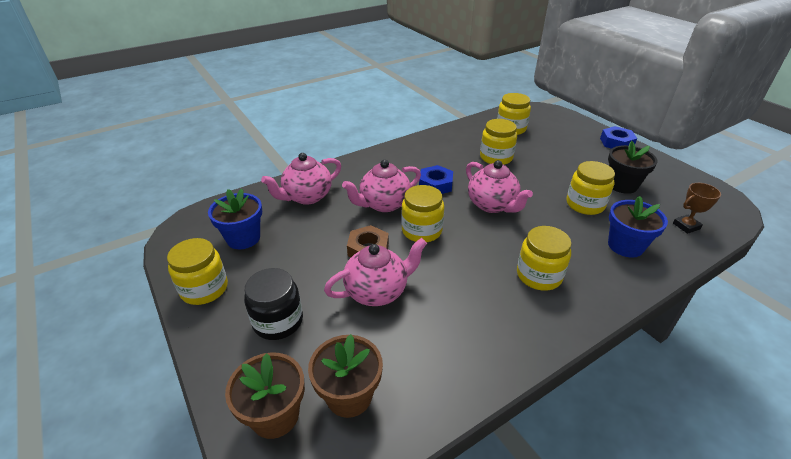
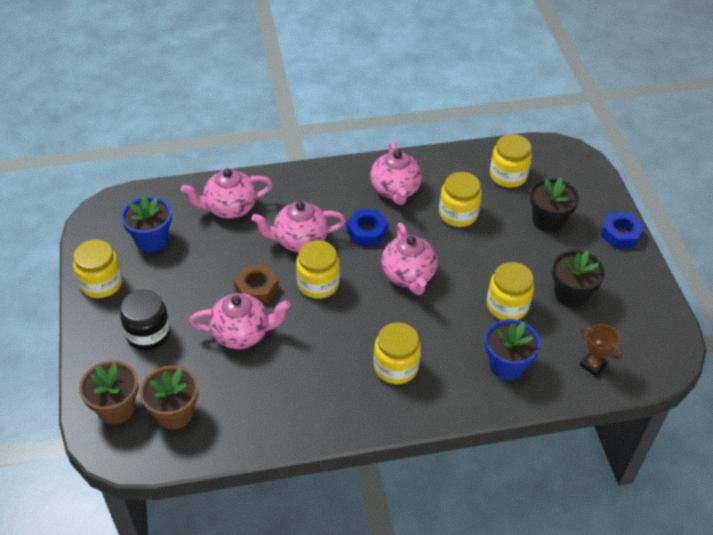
camera: 20 degrees right, 10 degrees up
brown trophy [673,183,721,234] -> brown trophy turned 45 degrees clockwise [580,324,623,377]
none -> pink teapot [370,141,422,205]
none -> black flower pot [530,177,579,233]

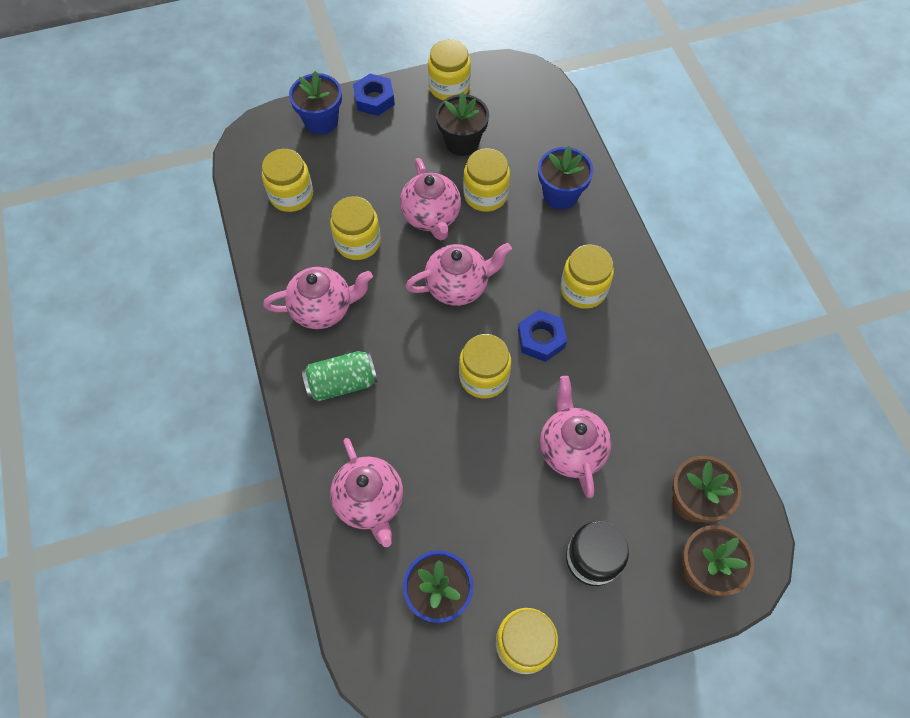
camera: 95 degrees left, 15 degrees up
brown nut [234,265,279,303] -> none
pink teapot [251,201,346,252] -> pink teapot moved to [400,158,461,240]
blue nut [346,210,389,245] -> blue nut moved to [518,310,567,362]
black flower pot [530,177,579,233] -> none
brown trophy [580,324,623,377] -> none
none -> blue flower pot [289,71,342,134]
none -> green can [302,351,378,401]
none -> yellow jar [428,39,471,100]

